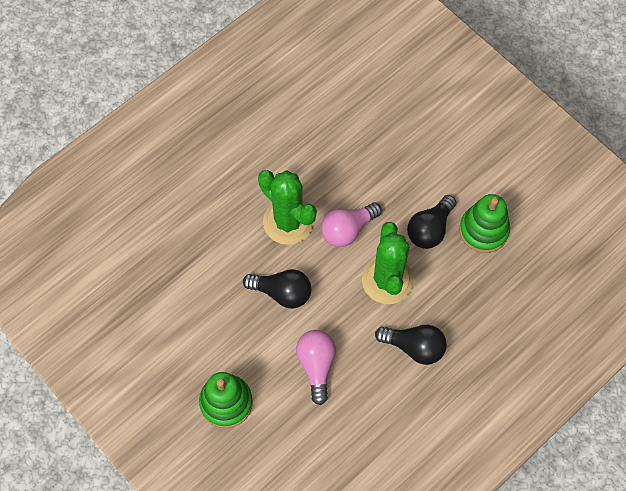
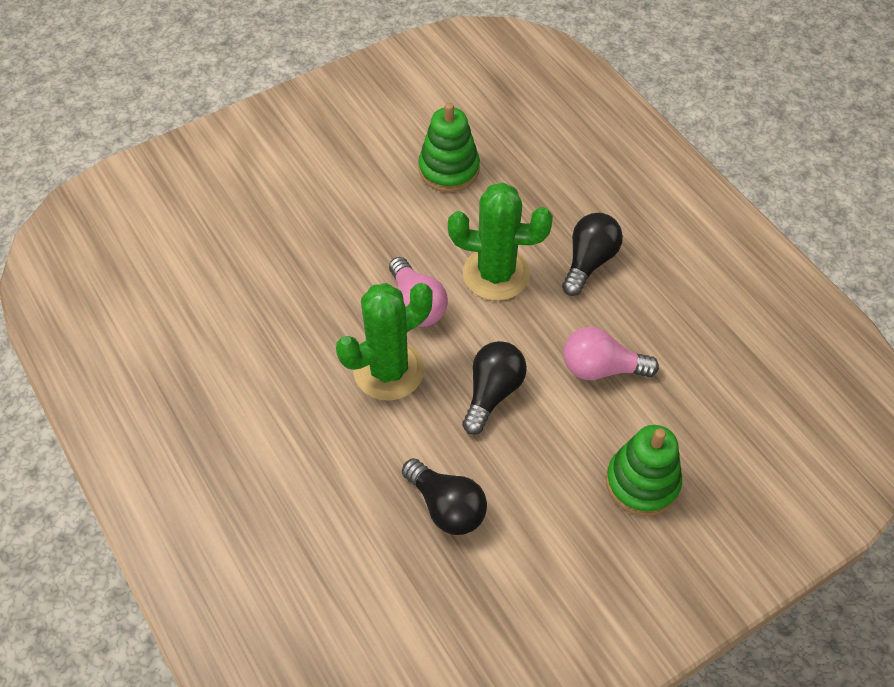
camera: 80 degrees left, 10 degrees down
black light bulb [407,195,456,249] -> black light bulb moved to [402,458,487,535]

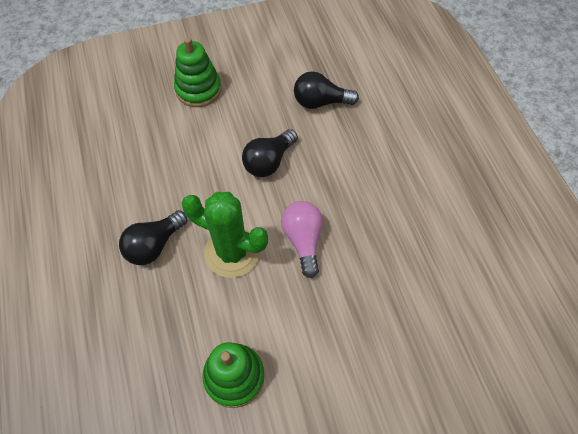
camera: 165 degrees left, 5 degrees up
green cactus [336,283,433,401] -> none
black light bulb [402,458,487,535] -> black light bulb turned 60 degrees counterclockwise [294,71,359,109]
pink light bulb [563,327,659,380] -> none

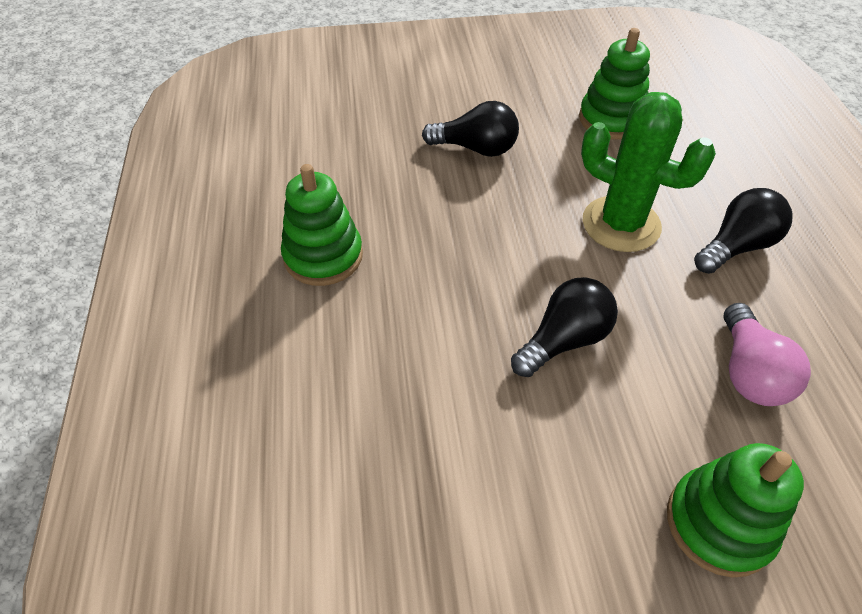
camera: 170 degrees left, 10 degrees down
pink light bulb [281,201,323,278] -> pink light bulb moved to [723,303,811,406]
black light bulb [294,71,359,109] -> black light bulb moved to [422,101,519,157]
none -> green stacking toy [281,164,363,286]

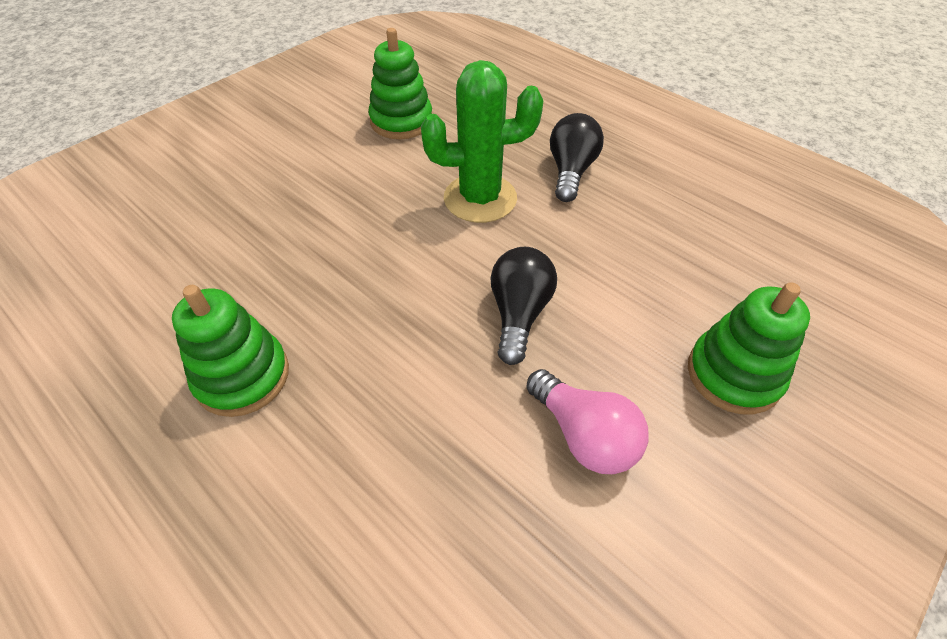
camera: 40 degrees left, 0 degrees up
black light bulb [422,101,519,157] -> none
pink light bulb [723,303,811,406] -> pink light bulb moved to [526,369,649,474]

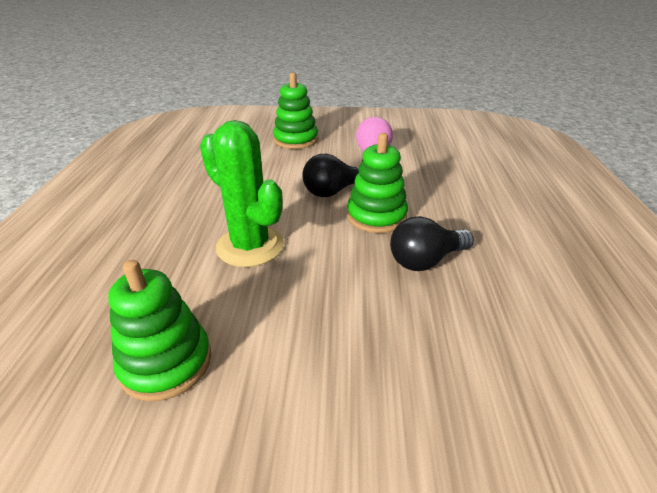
camera: 130 degrees left, 15 degrees down
green stacking toy [172,285,289,417] -> green stacking toy moved to [347,133,408,233]
black light bulb [550,113,604,202] -> black light bulb moved to [390,216,474,271]

